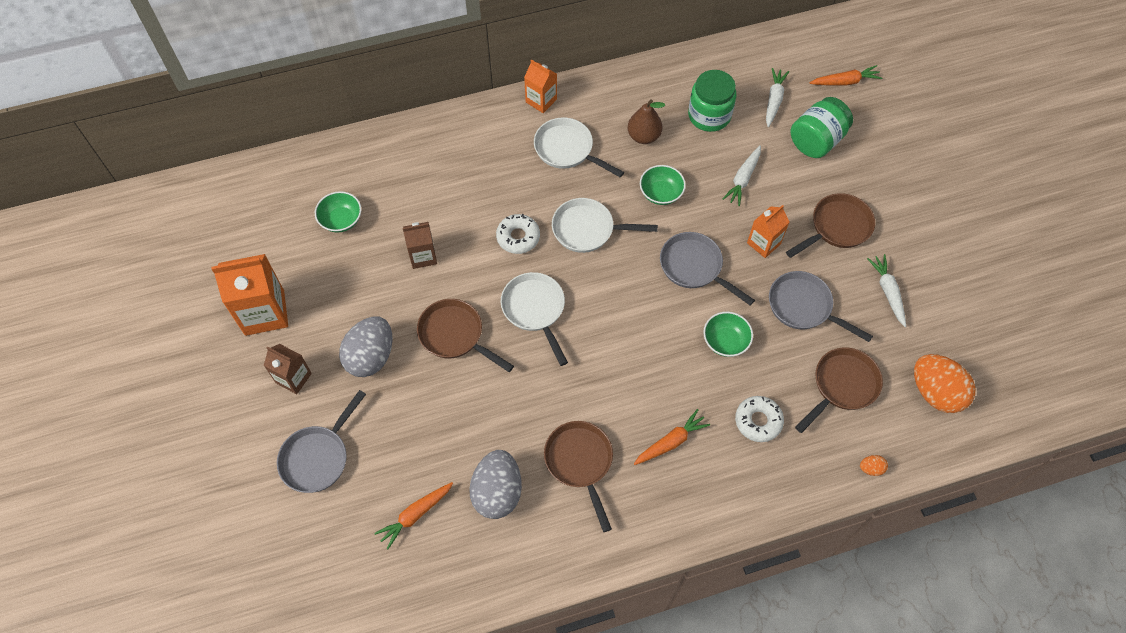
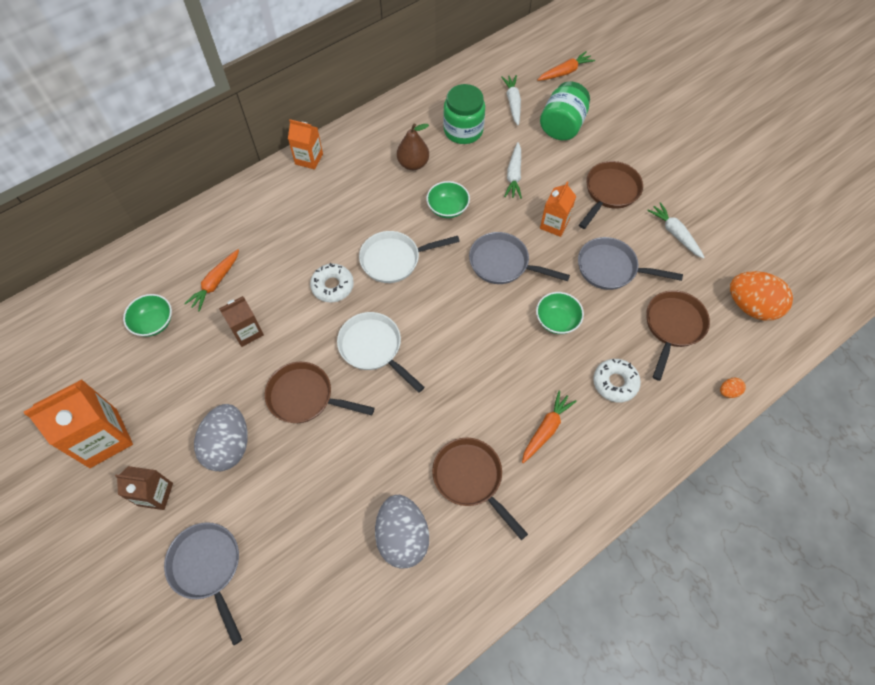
camera: 20 degrees left, 0 degrees up
grey pan [277,390,366,493] -> grey pan turned 135 degrees clockwise [164,522,242,645]
orange carrot [374,482,453,549] -> orange carrot moved to [184,249,239,312]
white pan [534,118,624,178] -> none

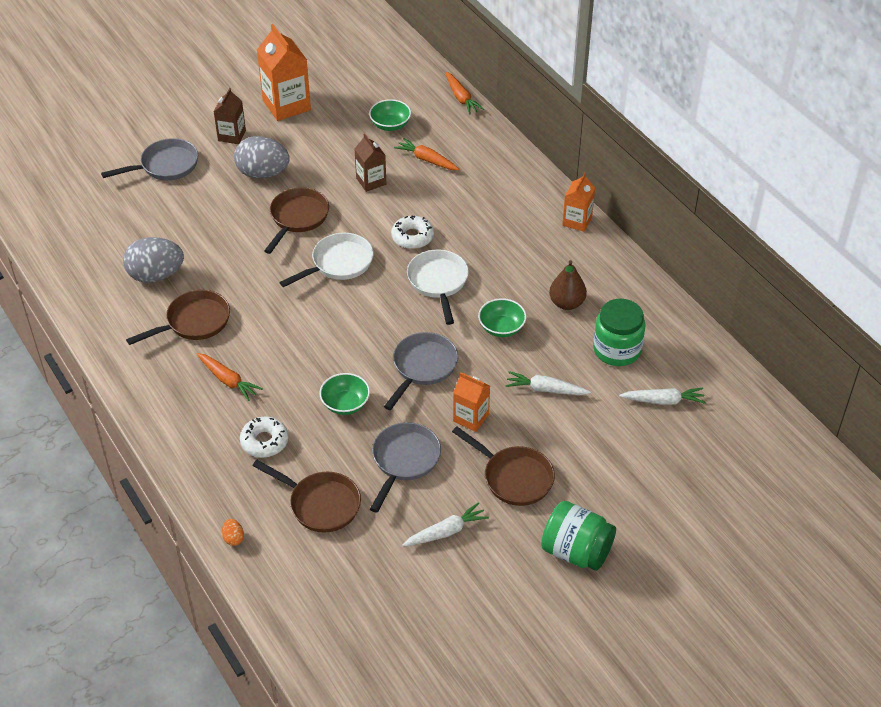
camera: 95 degrees right, 15 degrees down
orange carrot [537,51,595,81] -> orange carrot moved to [445,72,484,115]
green jar [540,81,590,140] -> green jar moved to [541,501,616,571]
orange egg [730,271,793,321] -> none

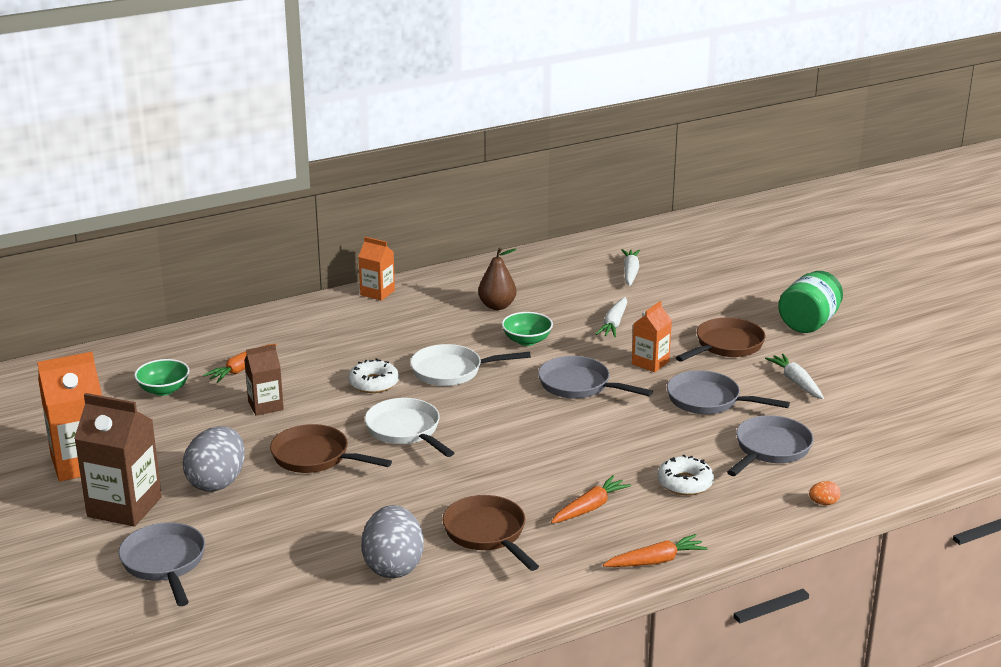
camera: 85 degrees left, 20 degrees down
brown carton [214,88,246,144] -> brown carton [74,393,162,527], size x1.70
brown pan [252,460,361,533] -> grey pan [727,415,813,476]
green bowl [319,373,370,415] -> none
orange carrot [445,72,484,115] -> orange carrot moved to [603,534,708,567]
green jar [593,299,645,366] -> none

